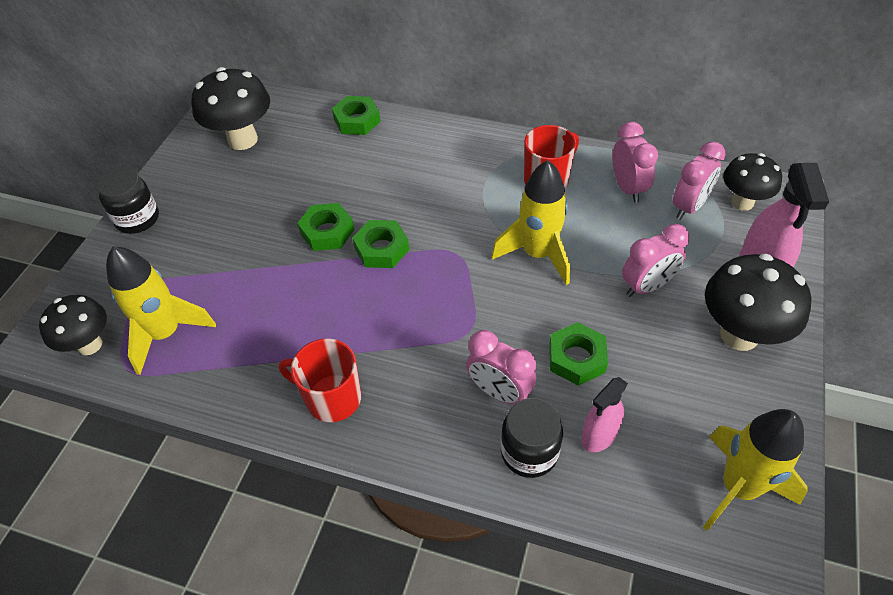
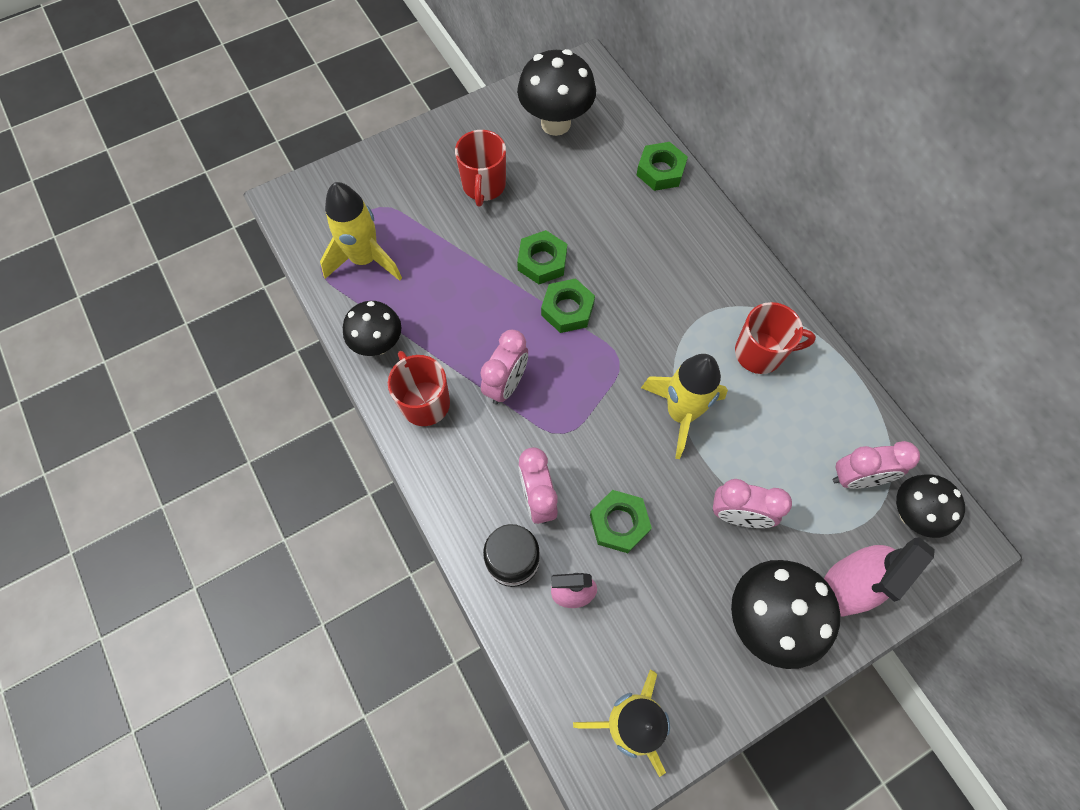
camera: 40 degrees right, 15 degrees up
black mushroom [39,295,107,355] -> black mushroom moved to [343,301,401,356]
black jar [96,167,159,234] -> none
pink clock [612,122,658,203] -> pink clock moved to [480,330,528,404]
none -> red mug [455,130,506,206]

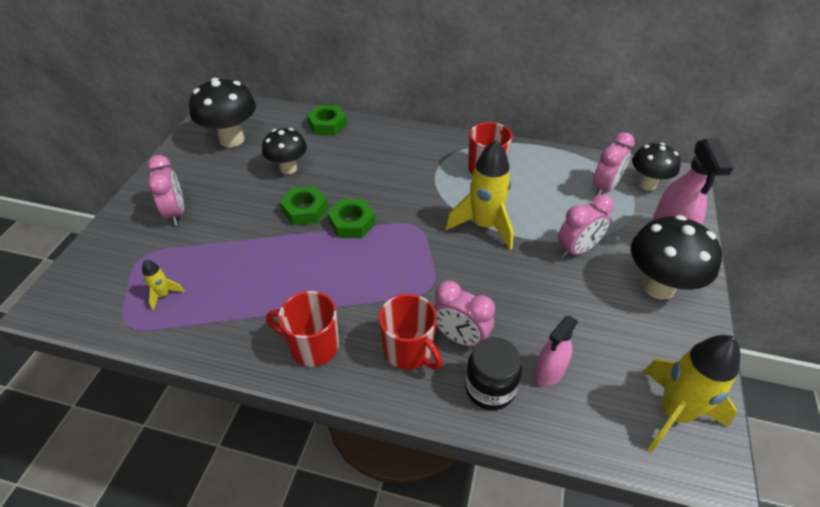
camera: 45 degrees left, 20 degrees down
yellow rocket [320,182,402,281] -> yellow rocket [142,260,185,310], size x0.46
black mushroom [343,301,401,356] -> black mushroom moved to [262,128,307,175]
red mug [455,130,506,206] -> red mug moved to [379,294,443,370]
pink clock [480,330,528,404] -> pink clock moved to [148,155,184,226]
green nut [590,490,652,553] -> none

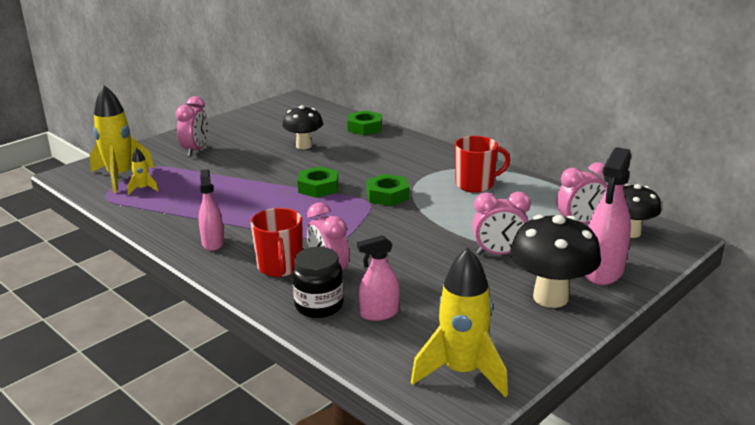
camera: 30 degrees right, 20 degrees down
black mushroom [189,78,256,147] -> none
red mug [266,291,339,367] -> pink spray bottle [199,169,224,251]
green nut [280,186,328,225] -> green nut moved to [367,174,409,206]
yellow rocket [446,140,514,249] -> yellow rocket moved to [90,85,155,193]

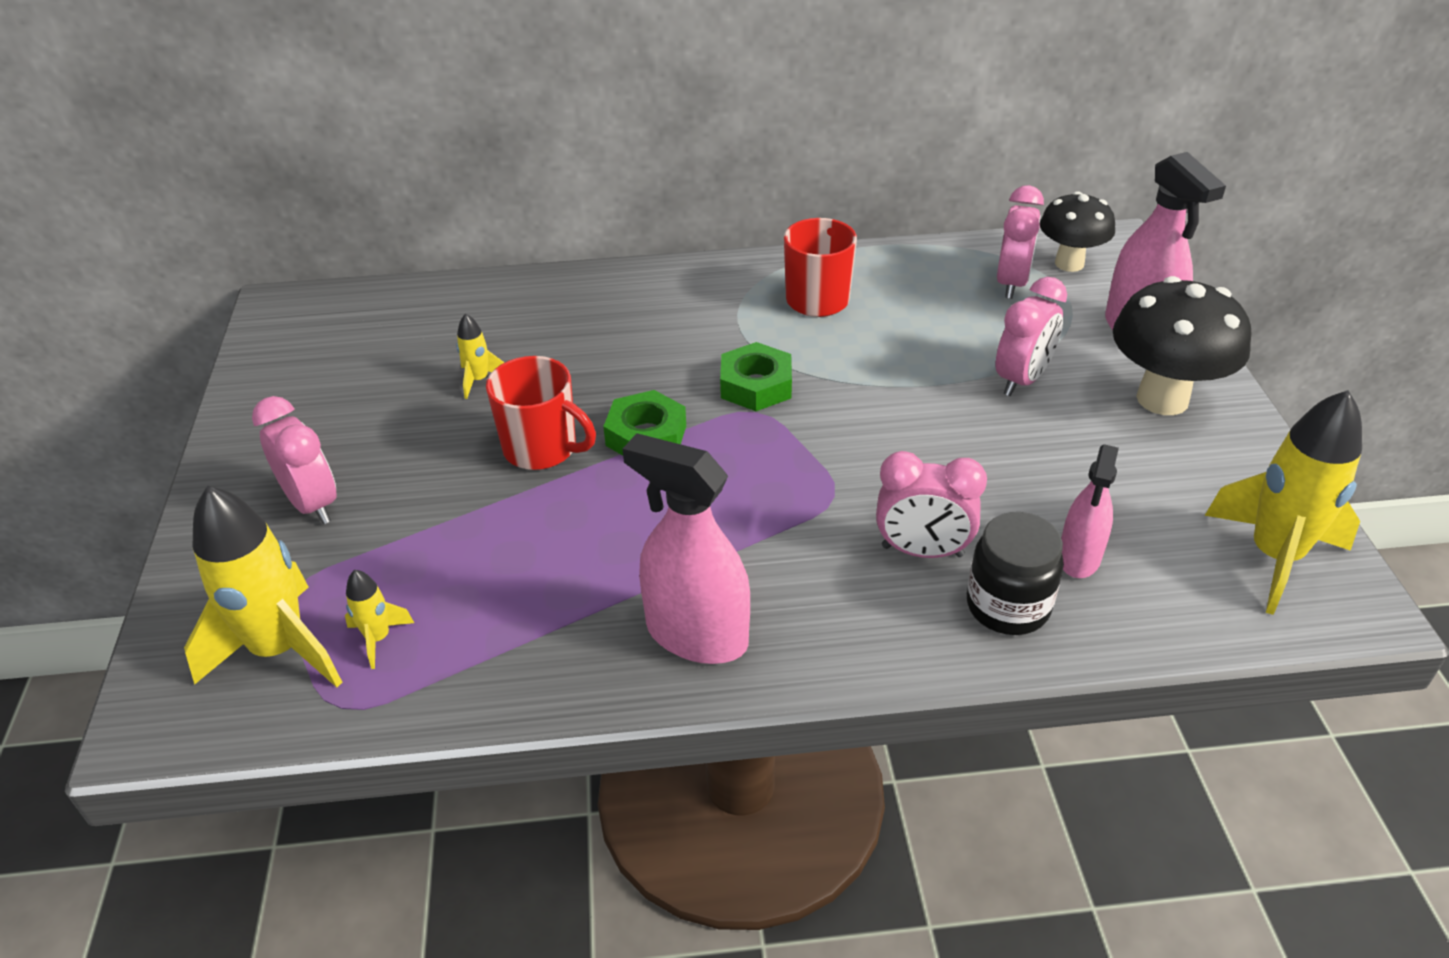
camera: 50 degrees left, 15 degrees up
pink spray bottle [199,169,224,251] -> pink spray bottle [623,433,750,664], size x1.62
red mug [250,208,303,277] -> red mug moved to [486,356,596,470]
black mushroom [282,105,323,149] -> yellow rocket [456,313,505,399]
green nut [347,110,382,135] -> none

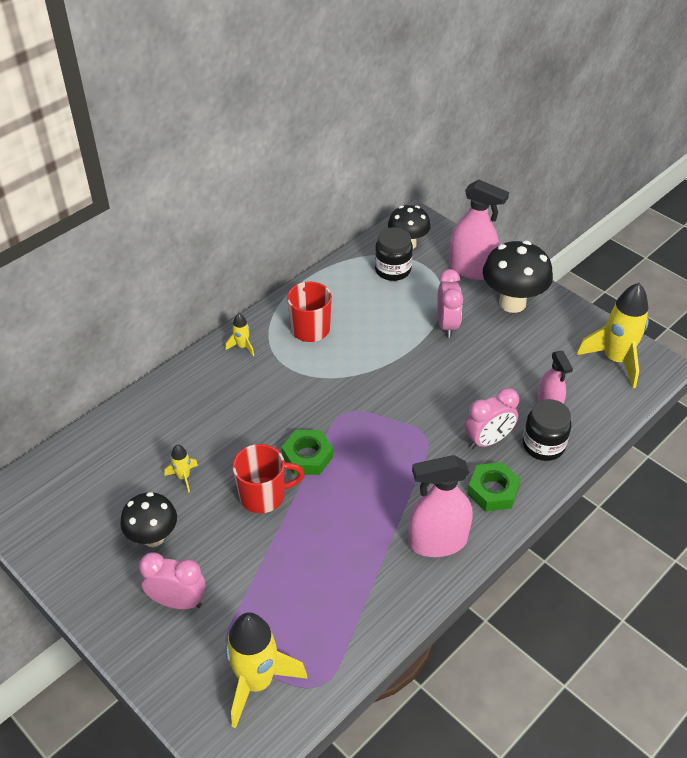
camera: 40 degrees left, 5 degrees up
yellow rocket [345,570,414,669] -> yellow rocket moved to [225,313,254,356]
green nut [720,342,792,411] -> green nut moved to [467,462,521,511]
pink clock [997,185,1044,299] -> black jar [375,227,413,281]
none -> black mushroom [120,492,177,547]

